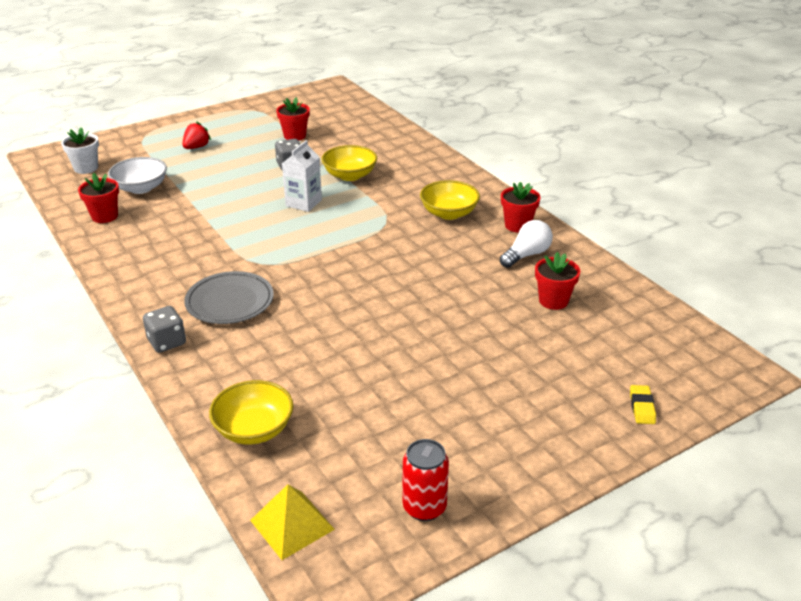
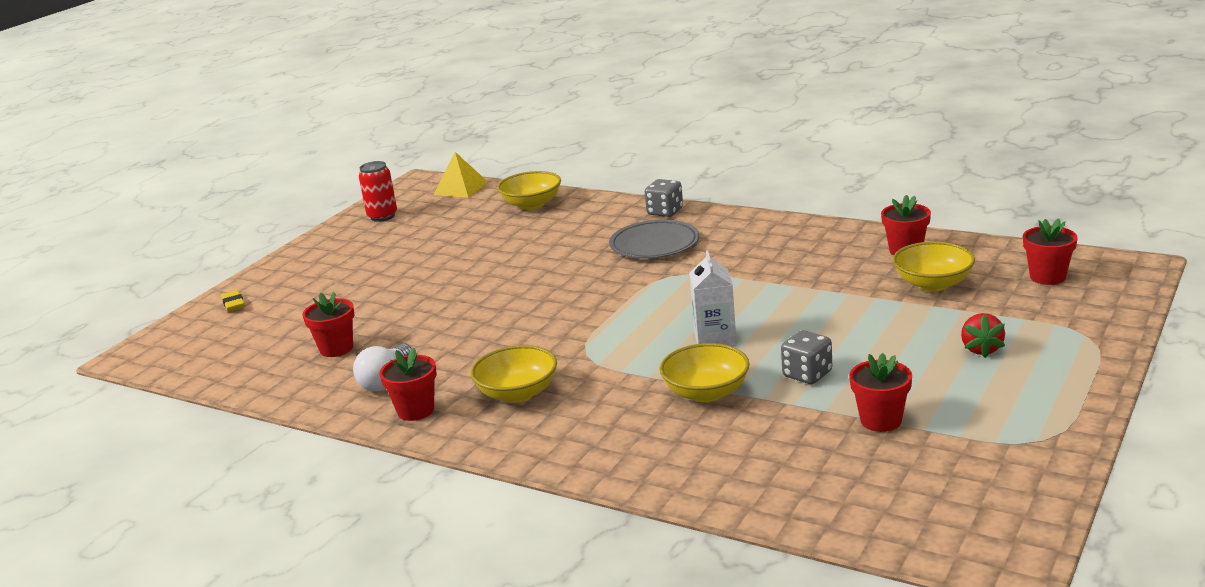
camera: 155 degrees right, 10 degrees down
white flower pot [61,127,99,174] -> red flower pot [1023,218,1078,285]
white bowl [108,157,167,194] -> yellow bowl [893,241,975,291]

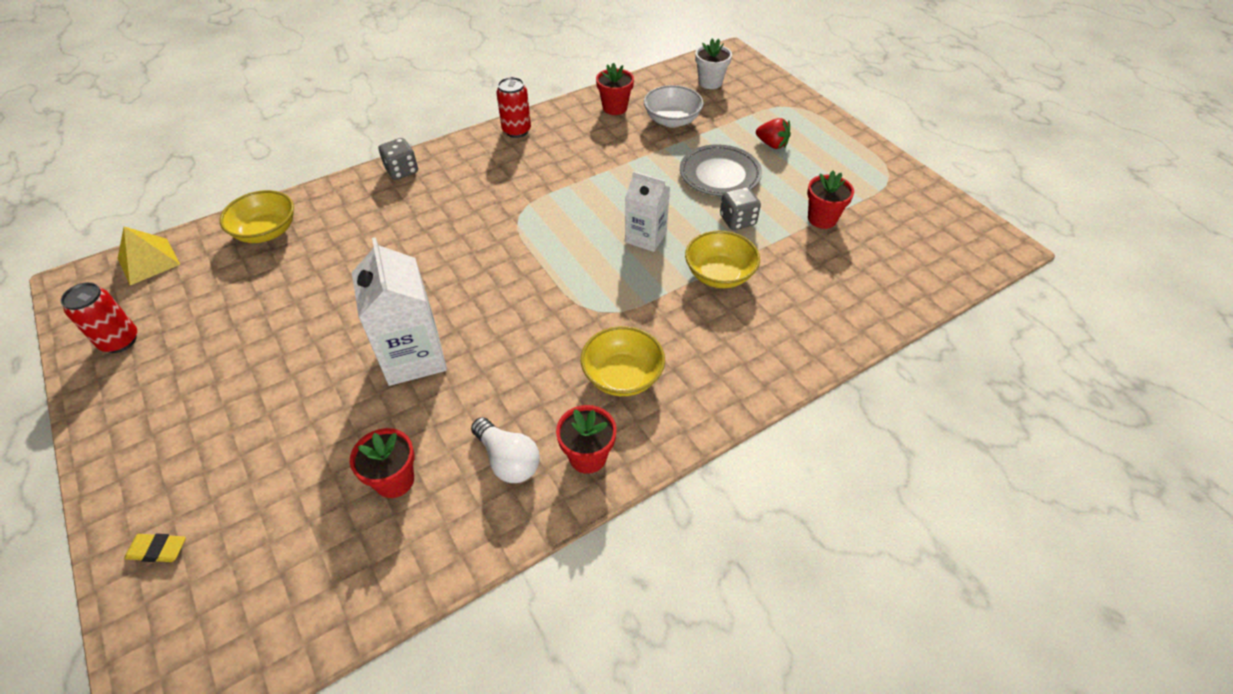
camera: 65 degrees left, 25 degrees up
grey plate [609,220,699,259] -> grey plate moved to [680,144,762,196]
yellow bowl [893,241,975,291] -> white bowl [644,85,704,127]
red flower pot [1023,218,1078,285] -> white flower pot [695,39,732,89]
none -> white carton [352,237,447,386]
none -> red can [496,77,531,138]

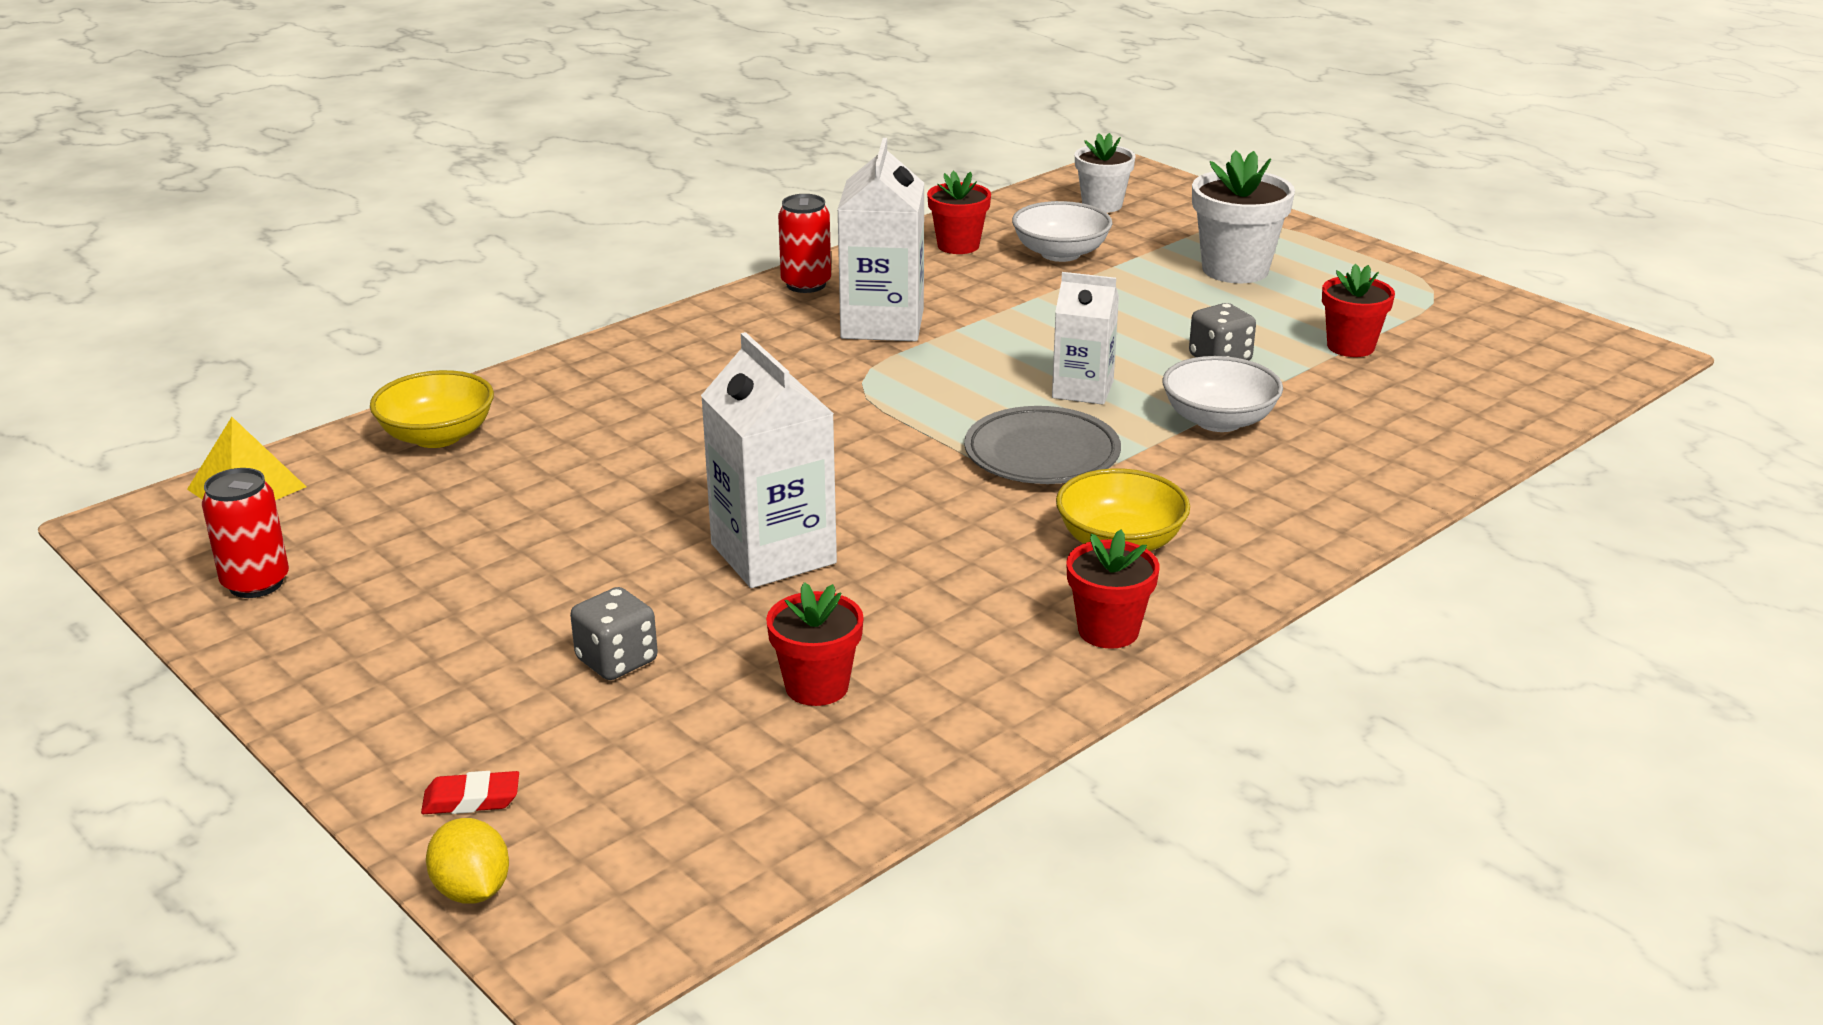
camera: 10 degrees left, 20 degrees down
yellow eraser [124,533,186,562] -> red eraser [421,771,519,814]
grey dice [379,138,418,180] -> grey dice moved to [570,587,658,680]
white light bulb [471,417,540,483] -> none
grey plate [680,144,762,196] -> grey plate moved to [964,406,1121,484]
yellow bowl [685,231,760,288] -> white bowl [1163,356,1283,432]
red strawberry [756,118,791,149] -> white flower pot [1192,150,1295,283]
none -> yellow lemon [426,818,509,904]
none -> white carton [837,138,924,341]

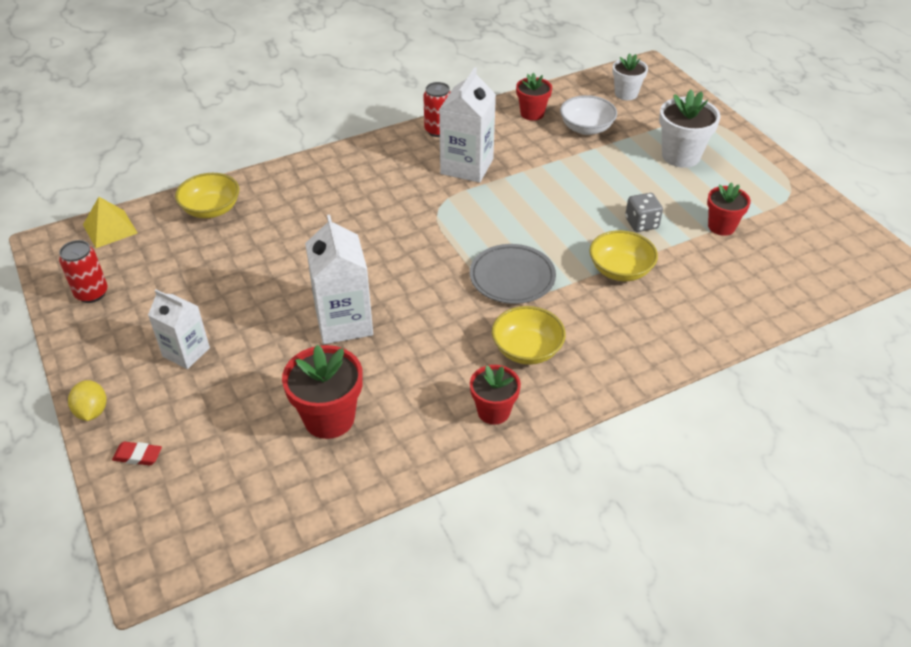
camera: 15 degrees right, 15 degrees up
yellow lemon [426,818,509,904] -> yellow lemon moved to [68,380,106,421]
grey dice [570,587,658,680] -> none
red flower pot [766,582,864,706] -> red flower pot [282,345,363,439], size x1.54
white carton [1052,272,1119,405] -> white carton moved to [148,289,210,369]
white bowl [1163,356,1283,432] -> yellow bowl [590,230,658,281]

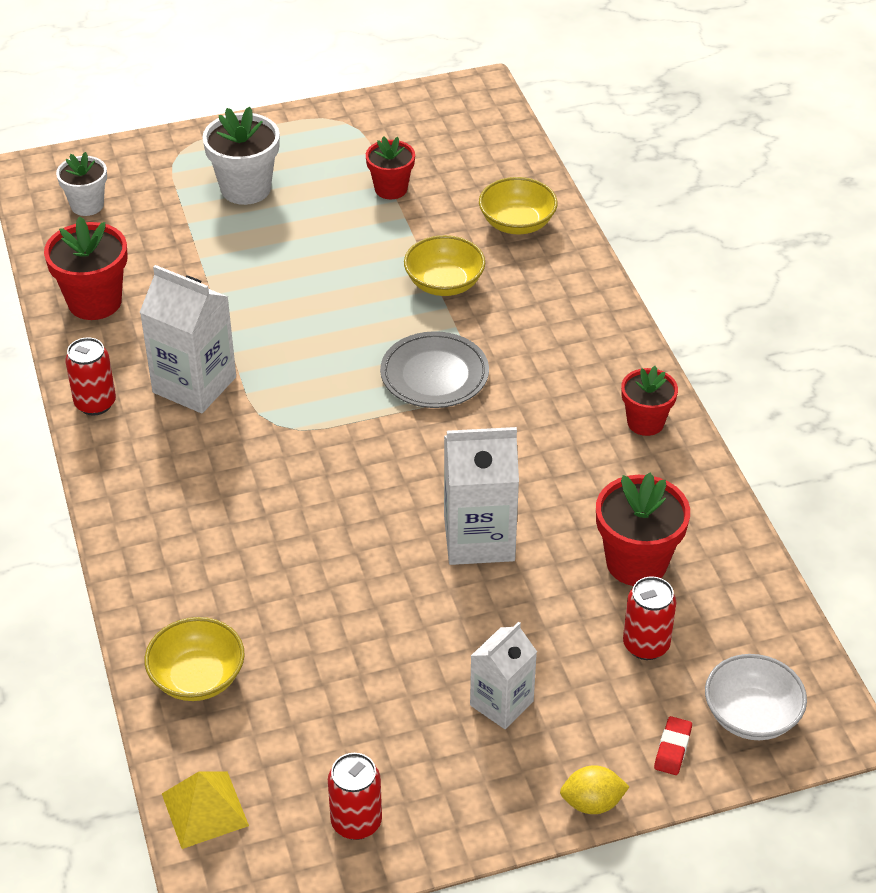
camera: 80 degrees left, 0 degrees up
yellow bowl [492,306,566,365] -> yellow bowl moved to [479,177,557,234]
red flower pot [516,72,552,121] -> red flower pot [44,216,128,320], size x1.54
white bowl [560,95,617,135] -> white bowl moved to [705,654,807,740]
grey dice [625,193,663,232] -> none
none -> red can [623,576,676,660]

